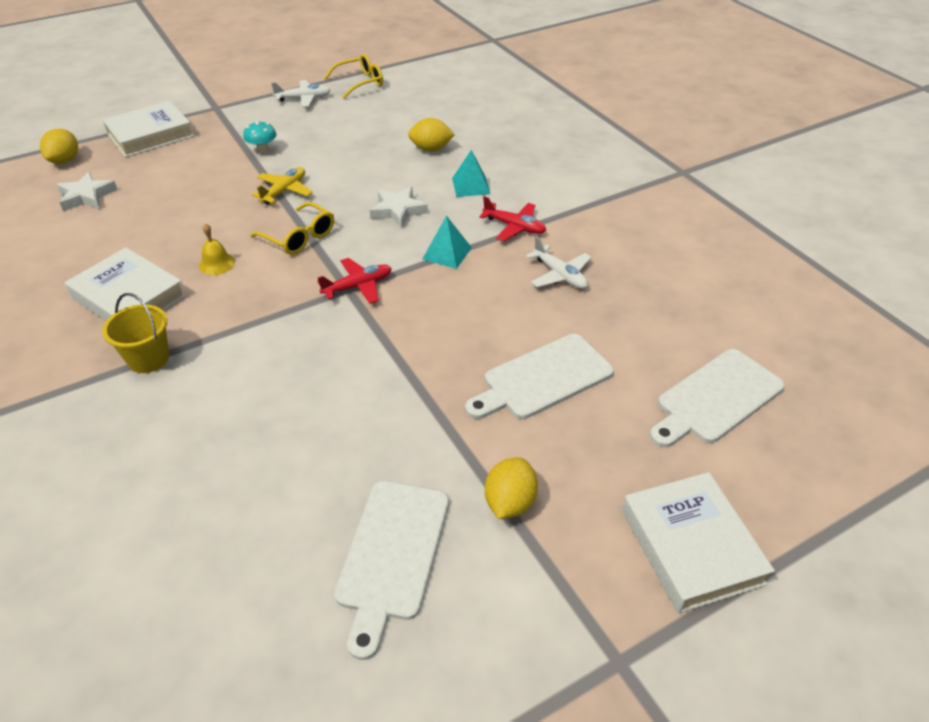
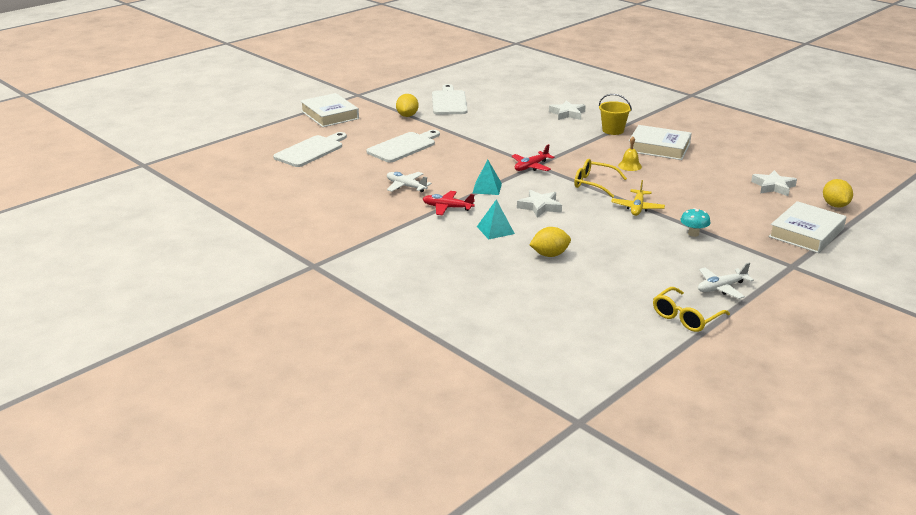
camera: 165 degrees right, 15 degrees down
none -> white star [549,100,586,120]

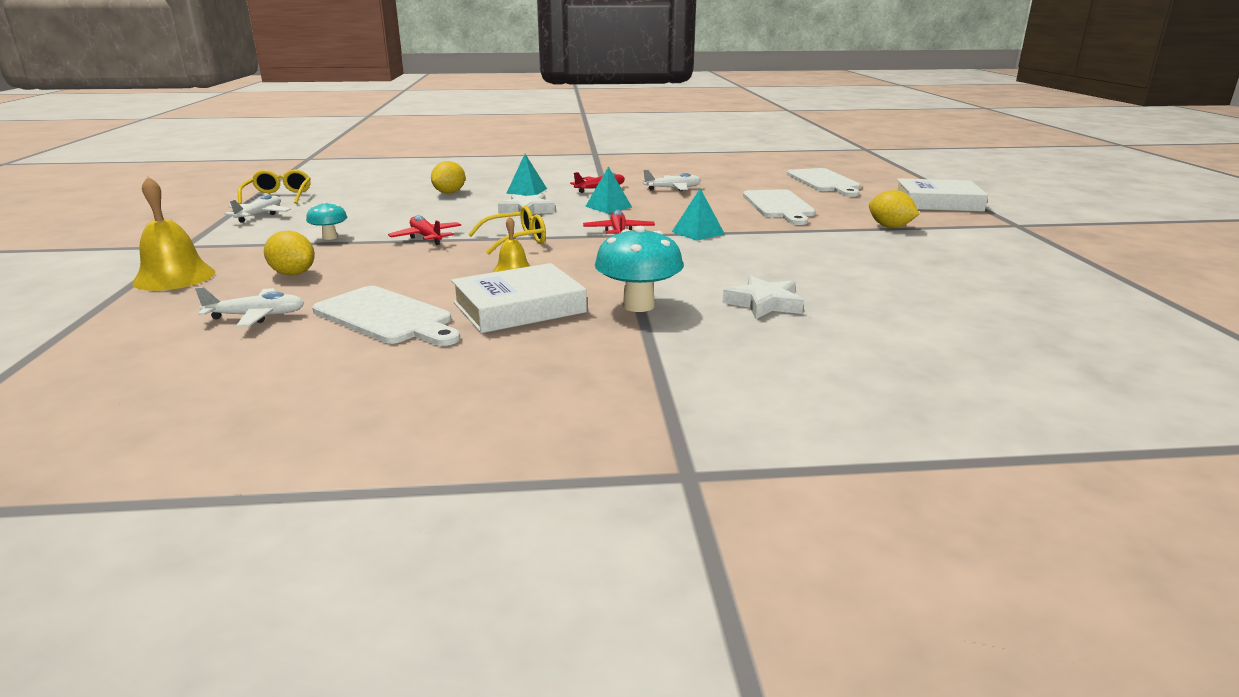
camera: 130 degrees right, 5 degrees down
white cutting board [432,84,468,115] -> white cutting board moved to [312,286,460,346]
yellow bucket [599,94,632,135] -> turquoise mushroom [595,226,683,312]
yellow plane [611,180,665,216] -> red plane [388,215,461,245]
white star [751,170,797,196] -> white plane [195,287,305,327]
white book [769,201,846,253] -> yellow bell [132,177,215,291]
yellow lemon [823,179,853,208] -> yellow lemon moved to [264,231,315,275]
none -> turquoise pyramid [672,188,725,241]

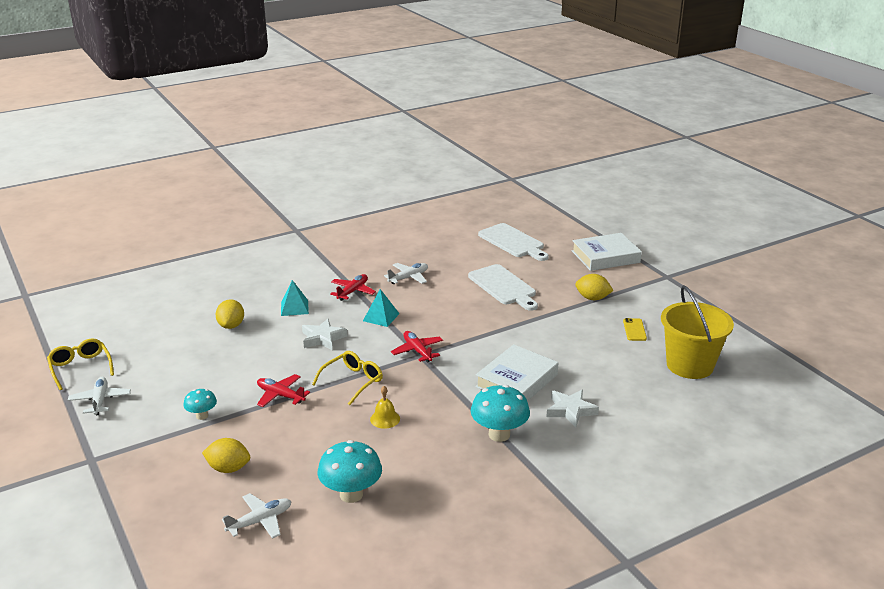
camera: 25 degrees left, 5 degrees up
yellow bell [132,177,215,291] -> none
white cutting board [312,286,460,346] -> turquoise mushroom [318,440,382,503]
white book [451,263,587,333] -> white book moved to [475,344,558,401]
turquoise pyramid [672,188,725,241] -> none
none -> yellow phone [623,318,647,341]
none -> yellow bucket [661,285,734,379]

